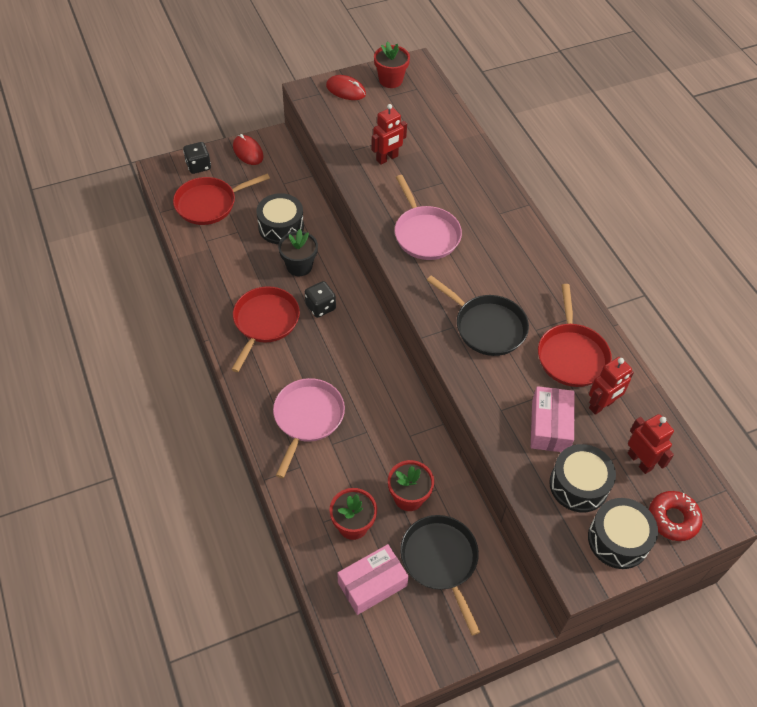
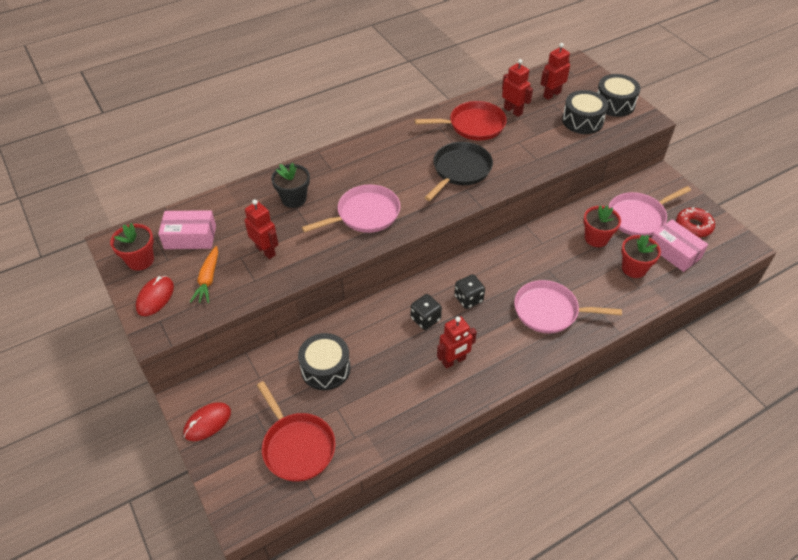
camera: 95 degrees left, 5 degrees down
black dice [183,142,211,174] -> black dice moved to [454,274,485,309]
red pan [231,286,300,372] -> red robot [437,316,477,369]
black flower pot [278,229,318,276] -> black flower pot moved to [271,163,310,208]
black pan [400,515,480,636] -> pink pan [609,186,691,236]
pink box [531,386,575,452] -> pink box moved to [158,210,216,249]
red donut [649,491,703,541] -> red donut moved to [676,207,715,237]
none -> orange carrot [190,246,218,303]

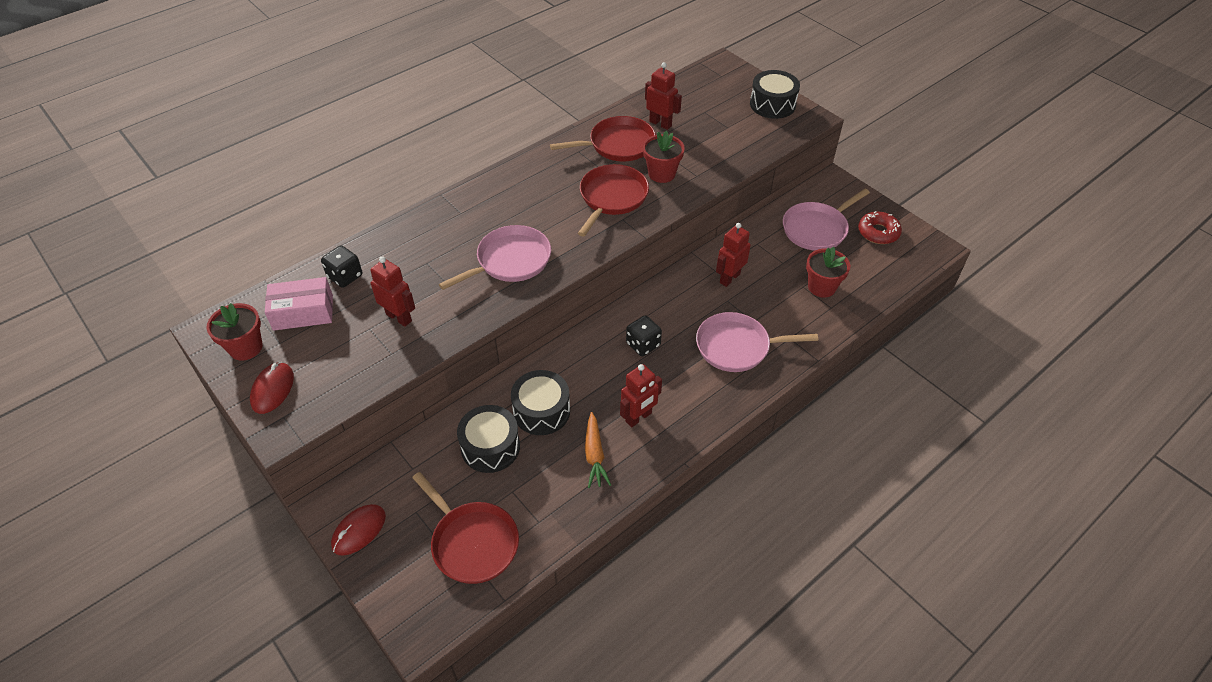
camera: 10 degrees left, 0 degrees up
orange carrot [190,246,218,303] -> orange carrot moved to [585,412,611,488]
black flower pot [271,163,310,208] -> none
black dice [411,294,442,330] -> black dice moved to [321,246,362,288]
black pan [425,142,493,201] -> red pan [578,164,649,237]
red robot [541,43,570,100] -> red robot moved to [716,223,751,287]
black drum [562,90,608,134] -> black drum moved to [511,370,570,435]
red flower pot [584,205,621,247] -> red flower pot moved to [643,131,685,183]
pink box [651,219,708,272] -> none

